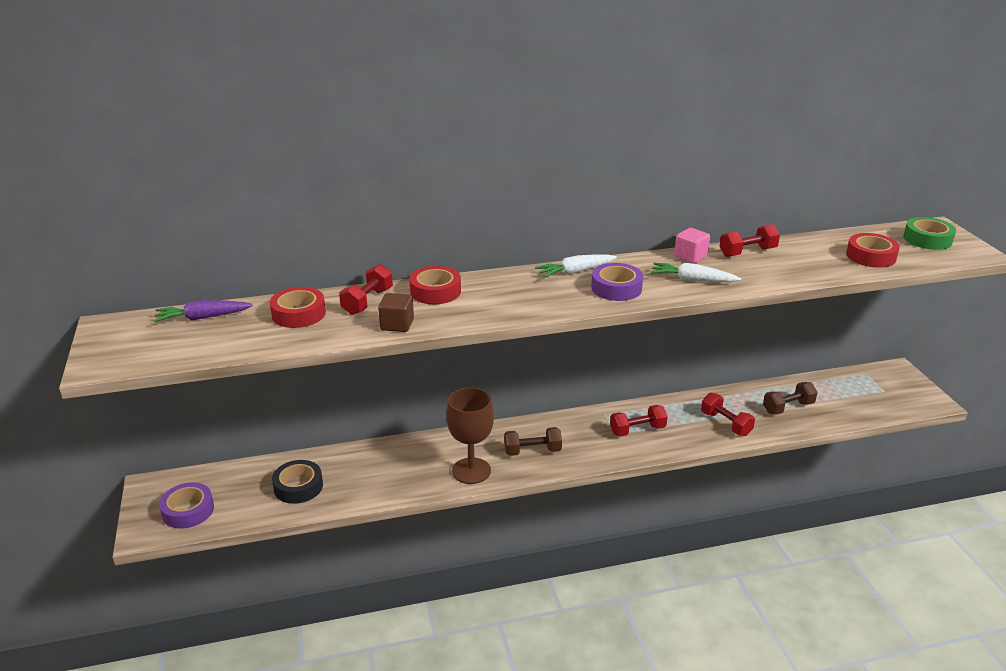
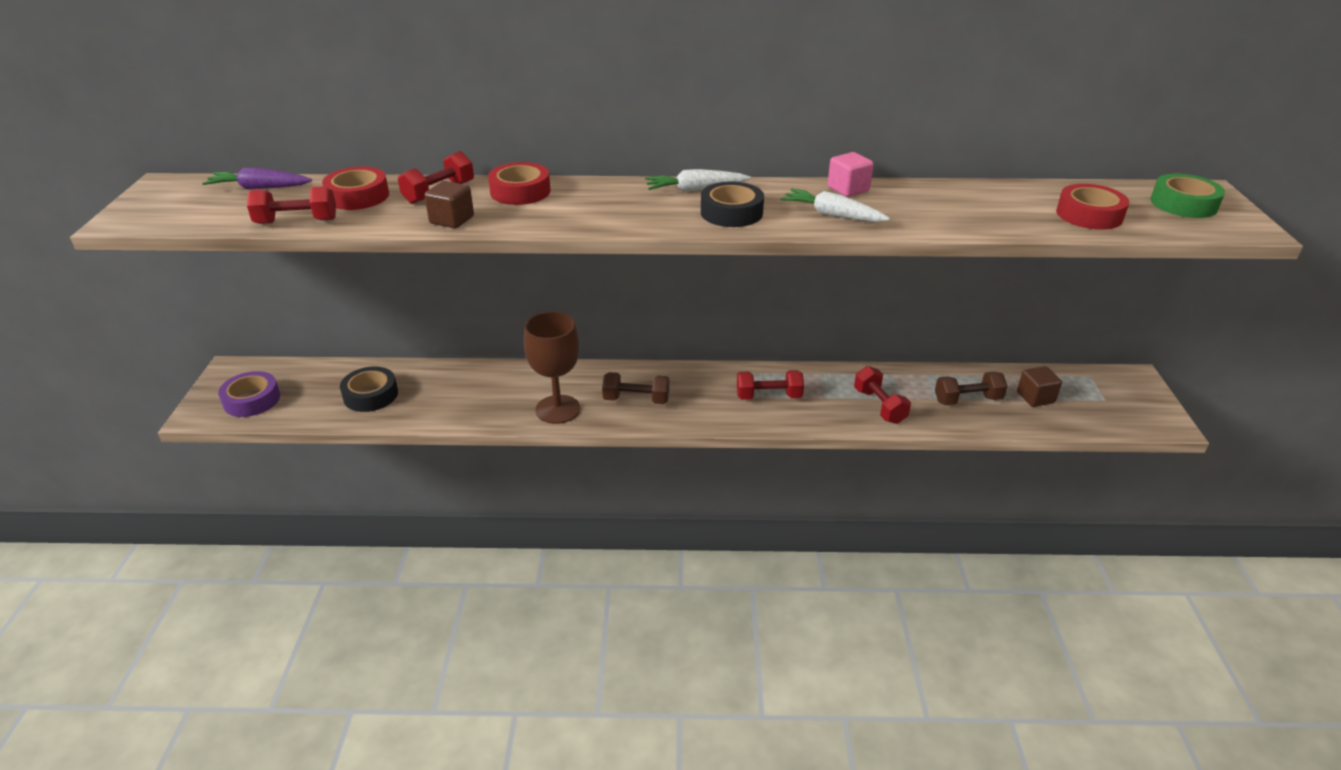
camera: 15 degrees right, 5 degrees up
purple tape [591,263,643,301] -> black tape [701,182,764,227]
red dumbbell [720,224,780,257] -> red dumbbell moved to [247,186,336,224]
none -> brown cube [1017,366,1062,407]

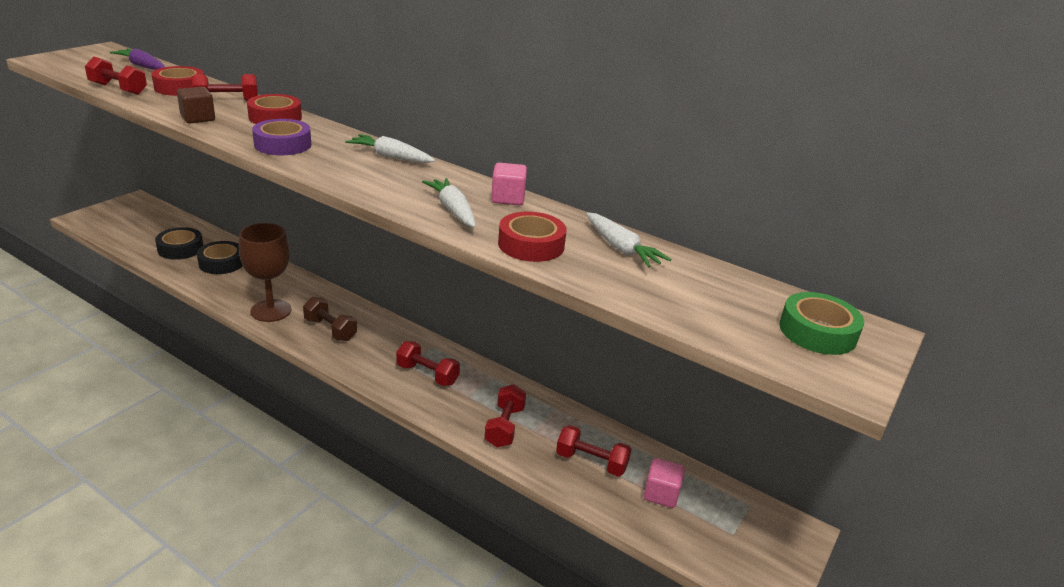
camera: 30 degrees right, 5 degrees down
purple tape [218,371,280,417] -> purple tape moved to [252,119,311,155]
black tape [701,182,764,227] -> black tape moved to [197,241,243,274]
brown dumbbell [935,372,1008,405] -> red dumbbell [556,425,632,477]
brown cube [1017,366,1062,407] -> pink cube [644,458,684,508]
red tape [1056,184,1129,230] -> red tape moved to [498,212,566,262]
none -> white carrot [586,212,671,267]

